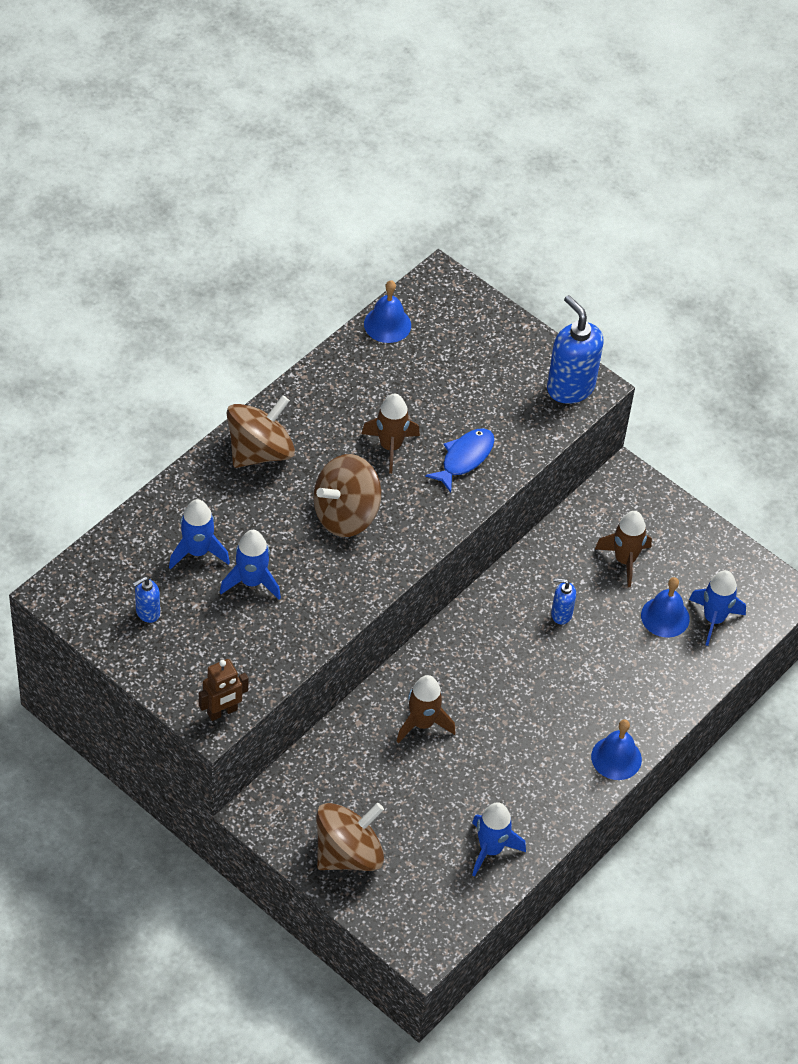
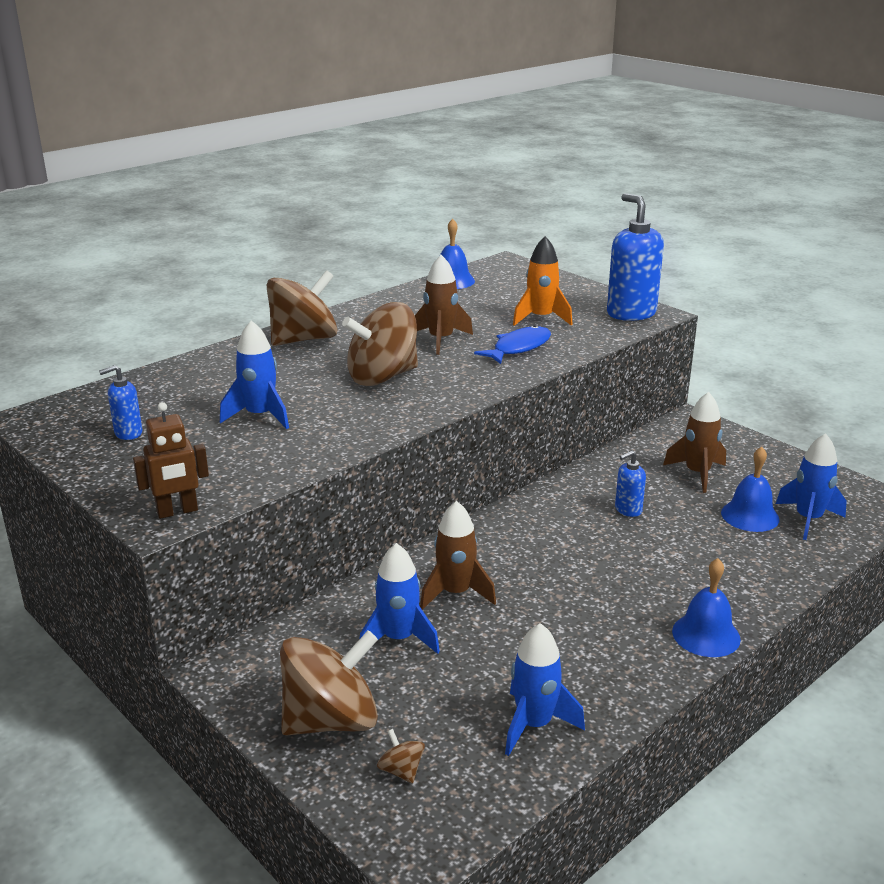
camera: 10 degrees right, 25 degrees down
blue rocket [169,499,230,569] -> blue rocket moved to [360,543,440,654]
blue soap dispenser [551,578,576,624] -> blue soap dispenser turned 45 degrees counterclockwise [615,451,646,517]
none -> brown spinning top [377,729,425,783]
none -> orange rocket [513,236,573,326]

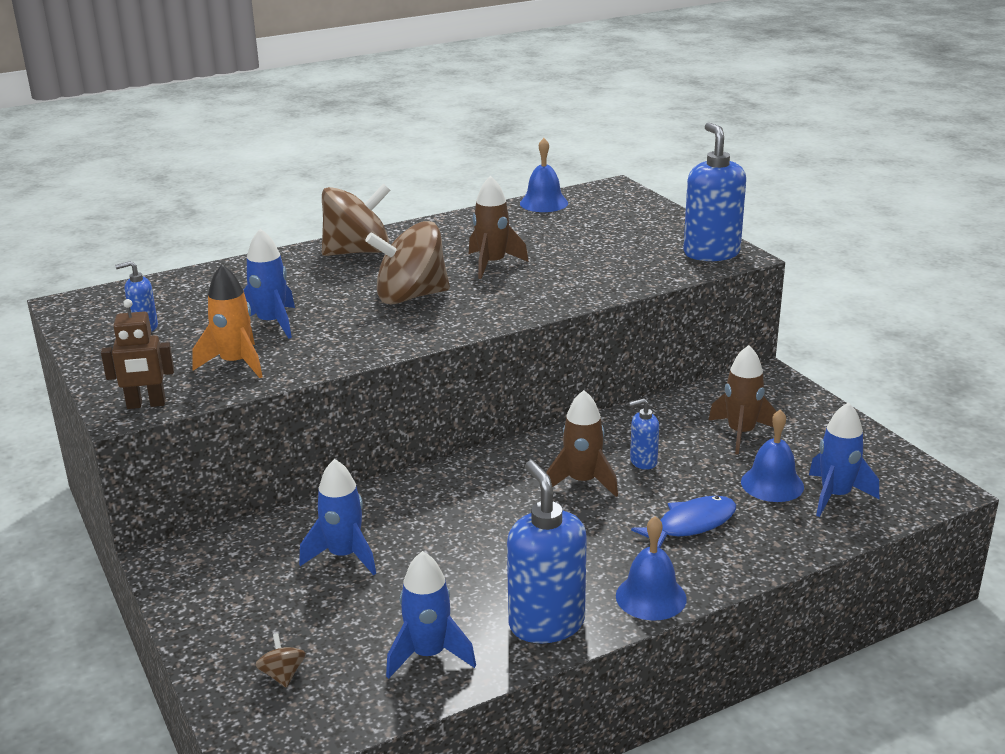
camera: 15 degrees right, 0 degrees up
brown spinning top [280,631,378,735] -> none
brown rocket [420,501,496,610] -> brown rocket moved to [546,390,618,497]
blue fish [474,325,551,364] -> blue fish moved to [631,496,736,548]
orange rocket [513,236,573,326] -> orange rocket moved to [192,264,263,378]
none -> blue soap dispenser [507,460,587,643]

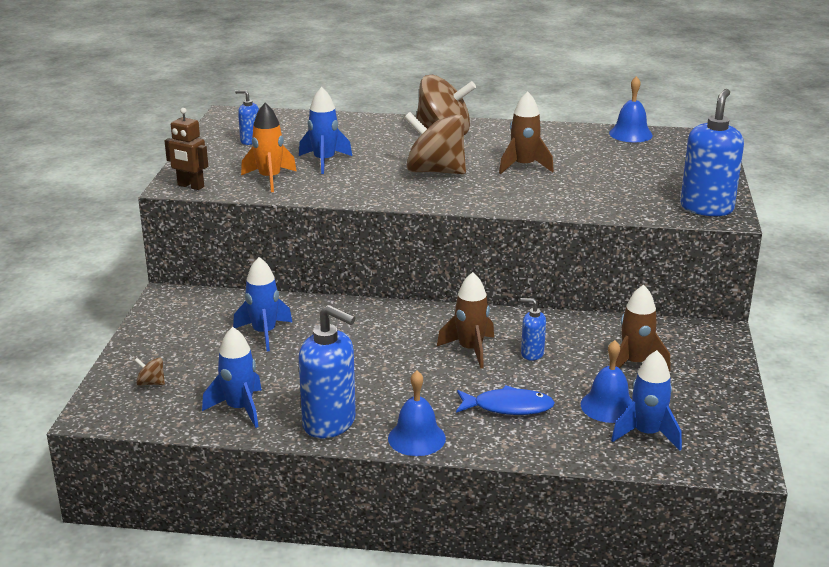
camera: 35 degrees right, 0 degrees up
brown spinning top [255,633,306,688] -> brown spinning top turned 90 degrees counterclockwise [134,358,165,385]
blue soap dispenser [507,460,587,643] -> blue soap dispenser turned 105 degrees clockwise [298,305,356,438]

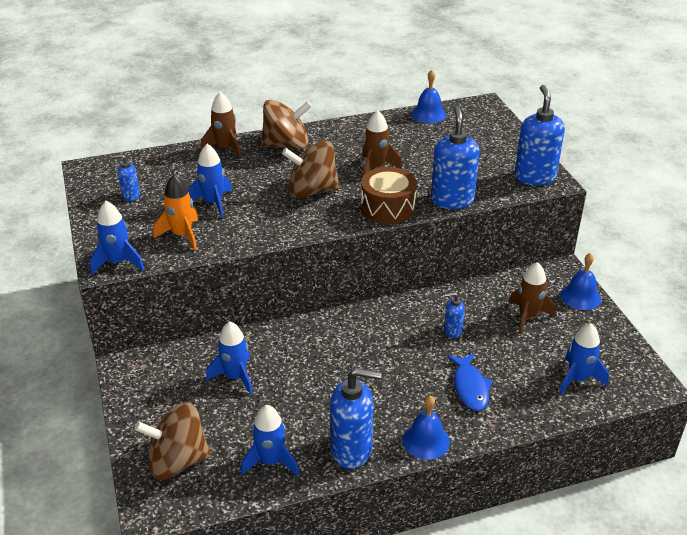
camera: 25 degrees left, 10 degrees up
brown spinning top [134,358,165,385] -> brown spinning top [134,402,211,480], size x2.49
brown robot [165,108,208,190] -> blue rocket [90,201,144,275]
brown rocket [437,272,494,369] -> brown rocket moved to [201,92,241,159]
blue fish [456,385,555,415] -> blue fish turned 105 degrees clockwise [447,353,493,411]
blue bell [581,340,632,423] -> blue bell moved to [561,253,601,310]
none -> brown drum [361,167,417,224]
none -> blue soap dispenser [431,106,479,209]

